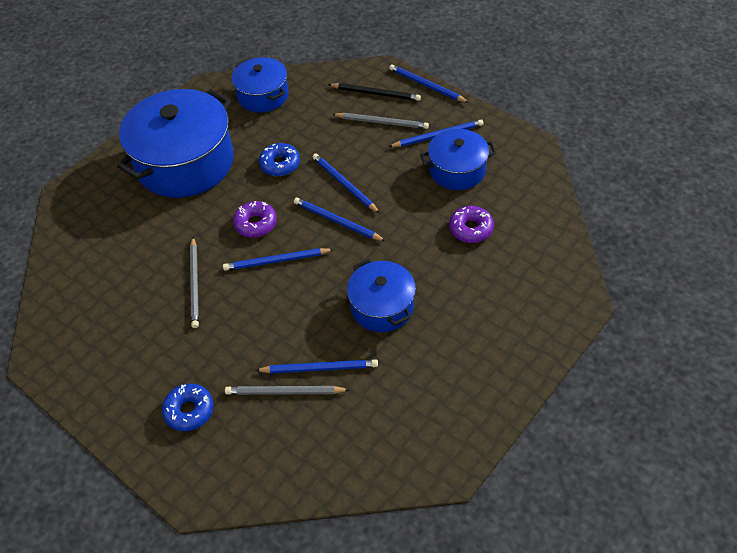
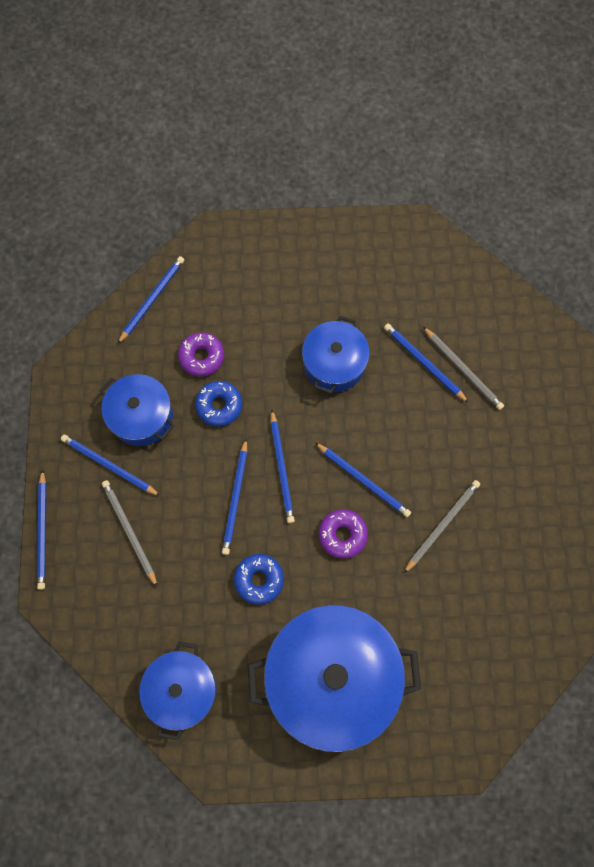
camera: 135 degrees left, 20 degrees up
blue donut [162,383,214,431] -> blue donut moved to [195,381,242,427]
black pencil [328,83,421,101] -> none
none -> blue pencil [118,256,184,344]

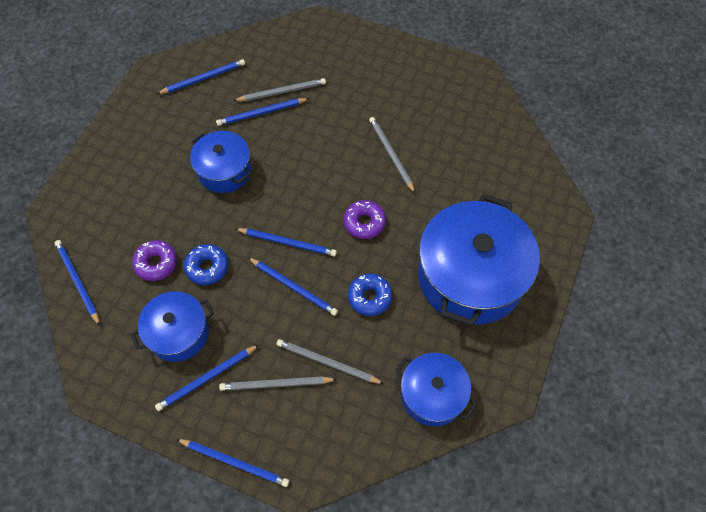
camera: 65 degrees left, 10 degrees down
blue pencil [315,442,411,517] -> blue pencil moved to [157,59,245,94]
none -> grey pencil [277,339,384,384]

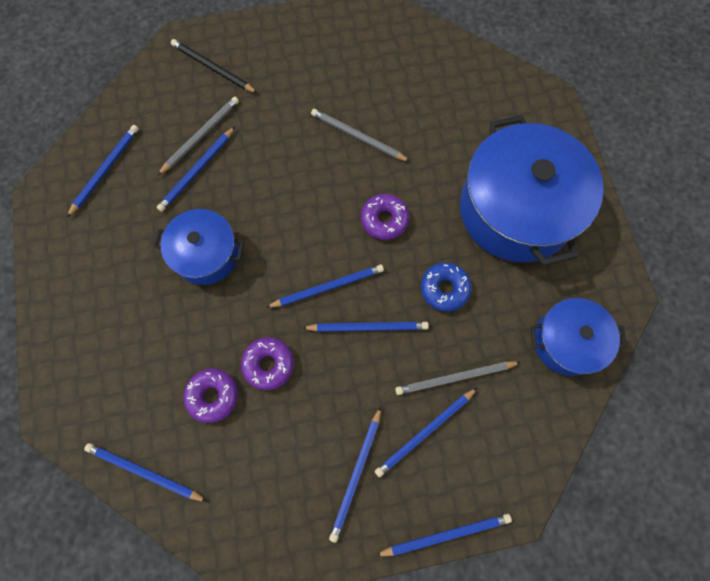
camera: 35 degrees left, 10 degrees up
blue pot [131,291,214,362] -> none
blue donut [184,244,229,285] -> purple donut [241,337,294,390]
grey pencil [219,376,337,391] -> blue pencil [375,388,477,477]
none -> black pencil [171,39,257,93]

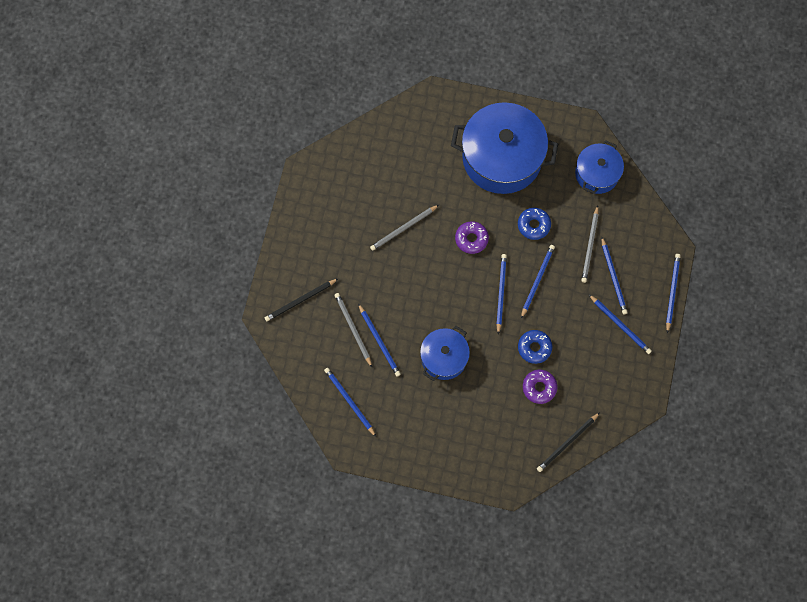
camera: 65 degrees left, 0 degrees up
blue pencil [84,443,207,502] -> black pencil [537,412,600,472]
purple donut [241,337,294,390] -> blue donut [518,330,552,364]

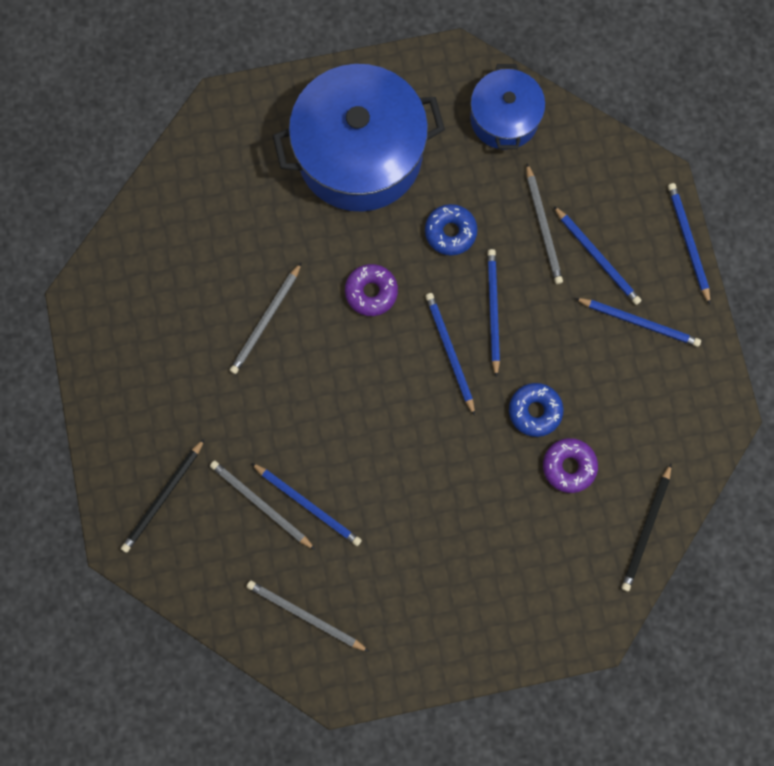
camera: 25 degrees left, 5 degrees up
blue pencil [324,368,376,437] -> grey pencil [247,580,369,652]
blue pot [420,326,470,381] -> none

